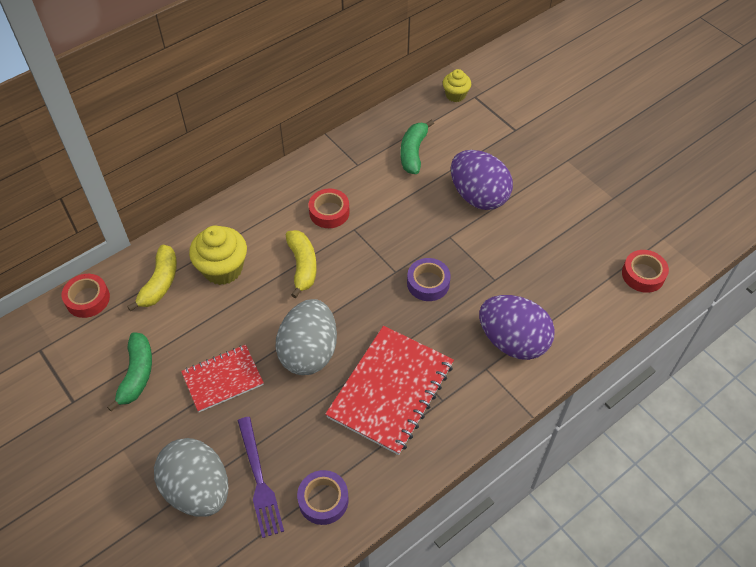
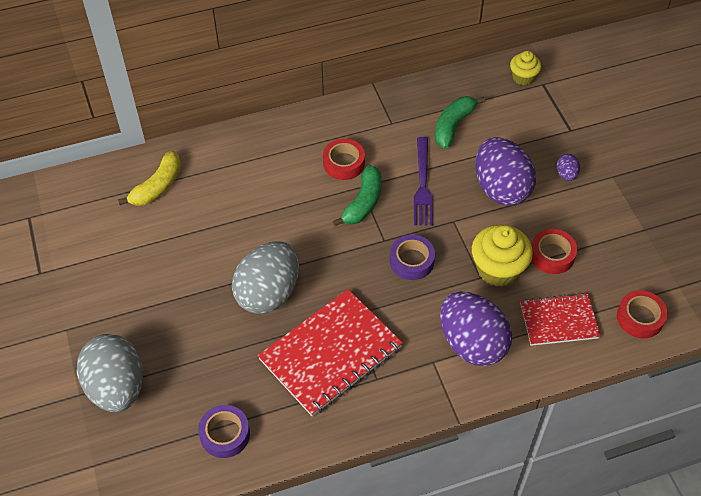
camera: 20 degrees right, 0 degrees up
red tape [62,274,110,318] -> red tape moved to [532,229,577,274]
green banana [107,332,152,411] -> green banana moved to [333,165,382,226]
red notebook [181,345,264,412] -> red notebook moved to [520,293,601,346]
yellow cupcake [189,225,247,285] -> yellow cupcake moved to [472,224,533,287]
purple fork [238,417,284,538] -> purple fork moved to [414,137,433,226]
yellow banana [286,230,317,298] -> none
none -> purple egg [557,154,580,181]

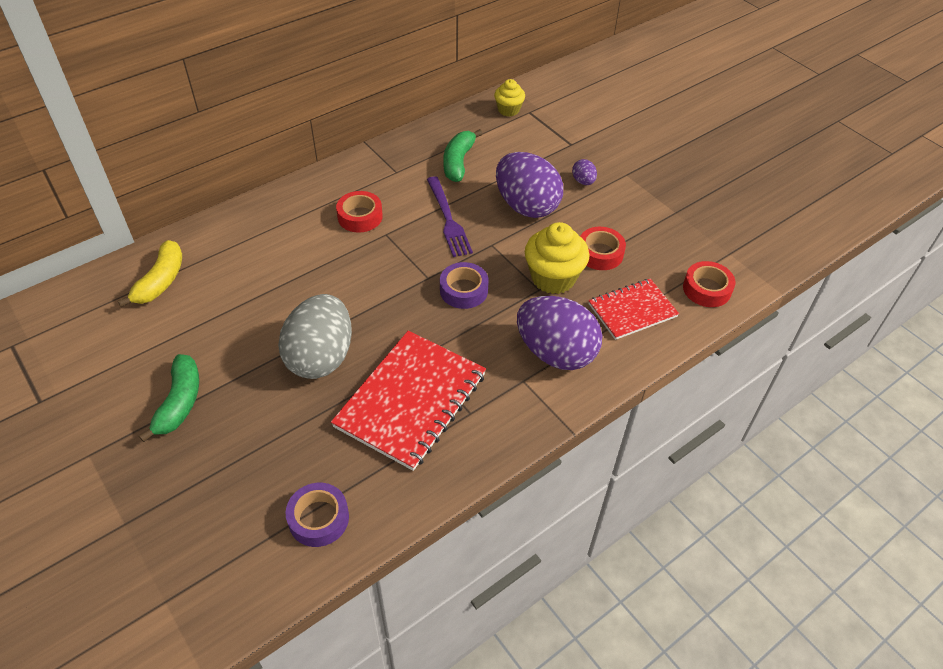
camera: 20 degrees left, 5 degrees down
grey egg [77,334,143,412] -> none
green banana [333,165,382,226] -> green banana moved to [139,354,199,442]

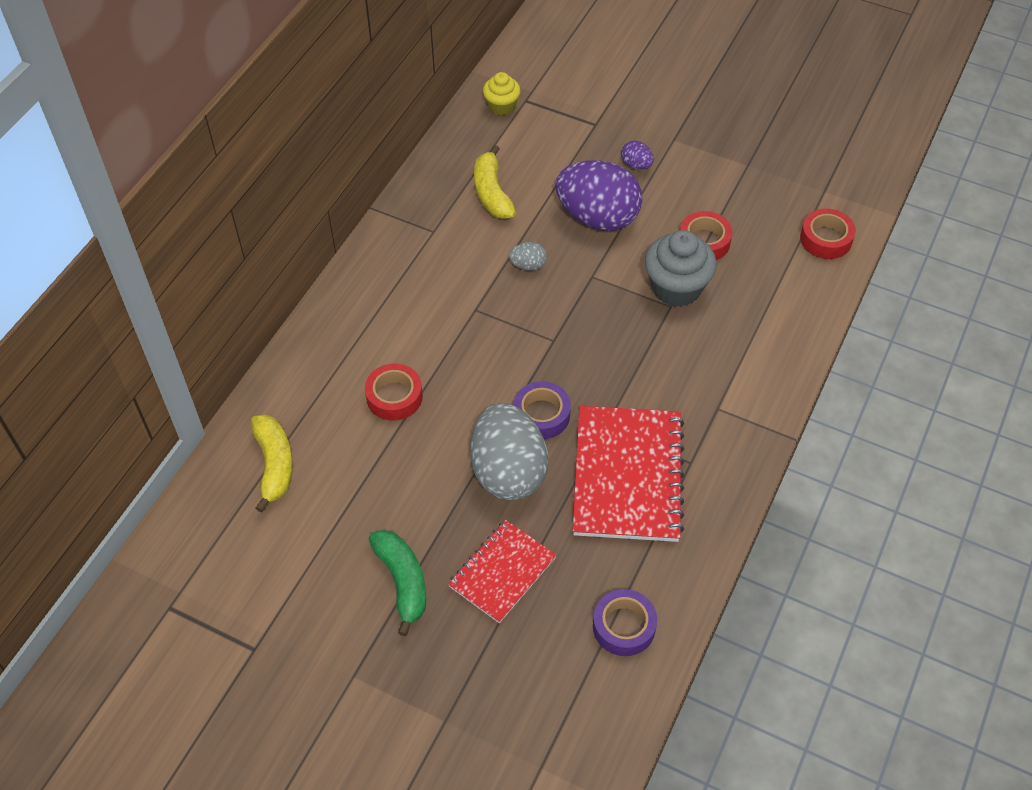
camera: 25 degrees left, 5 degrees up
red tape [336,191,383,232] -> red tape moved to [365,364,423,421]
purple fork [427,176,473,257] -> grey egg [509,242,547,271]
purple tape [440,262,489,309] -> purple tape moved to [513,381,571,439]
green banana [443,129,483,182] -> yellow banana [474,145,516,219]
purple egg [517,296,602,370] -> none
yellow cupcake [525,222,589,294] -> grey cupcake [645,230,717,307]
red notebook [588,279,679,340] -> red notebook moved to [448,520,557,623]

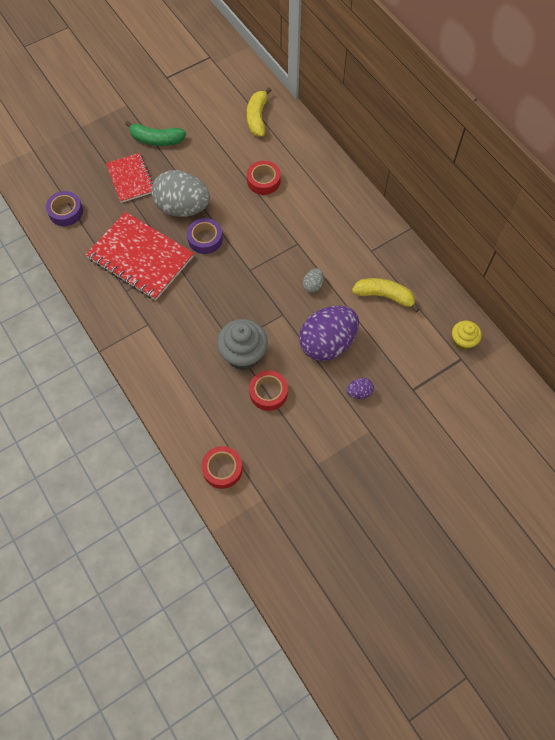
camera: 120 degrees right, 10 degrees up
yellow banana [251,415,293,513] -> yellow banana turned 75 degrees clockwise [247,88,272,137]

